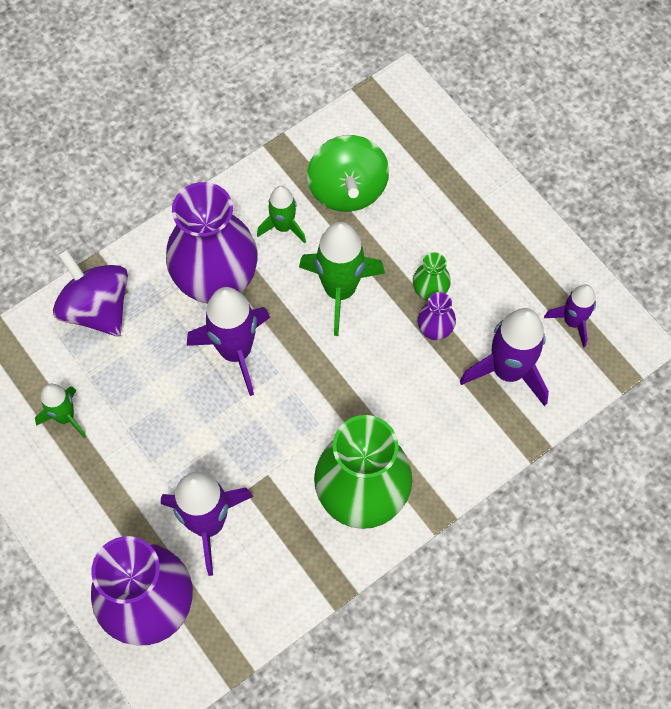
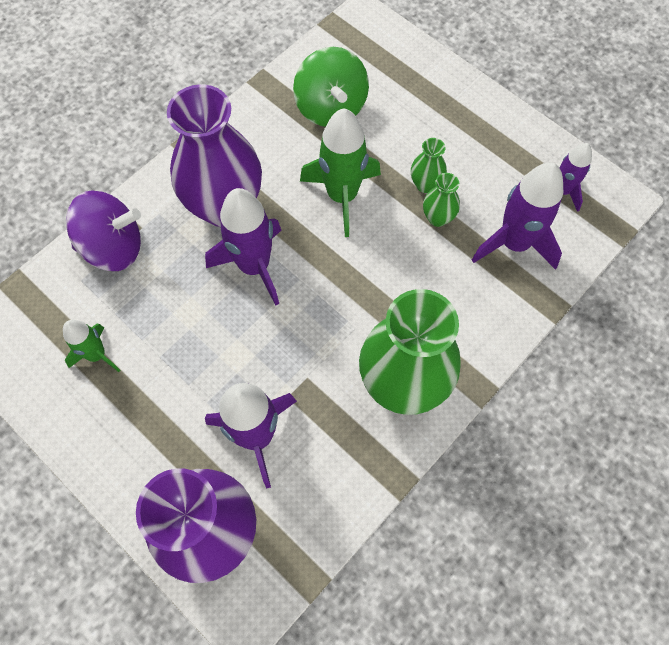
camera: 10 degrees left, 0 degrees up
purple spinning top [53,249,128,337] -> purple spinning top turned 135 degrees clockwise [66,191,141,271]
green rocket [257,186,306,243] -> none
purple vase [418,292,456,340] -> green vase [423,173,460,227]

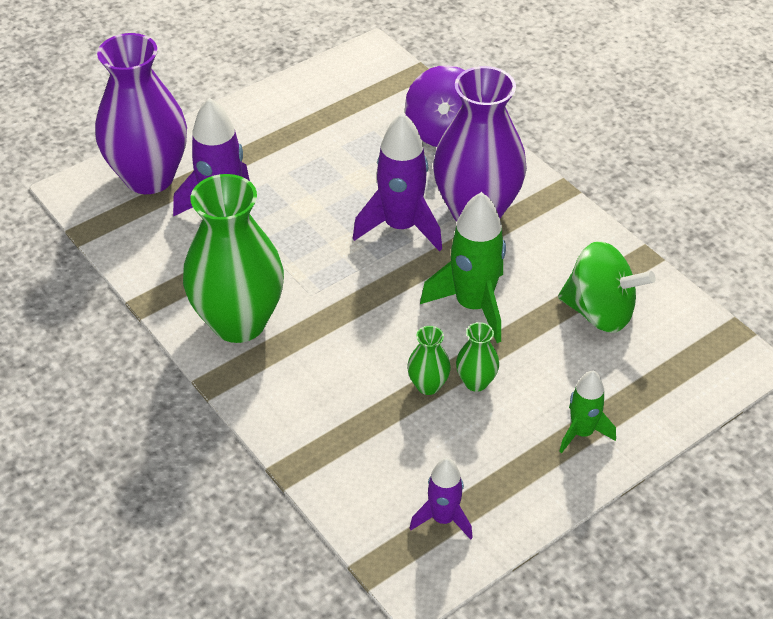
camera: 100 degrees right, 20 degrees down
green rocket [63,320,120,372] -> green rocket moved to [559,370,616,453]
green spinning top [293,47,369,127] -> green spinning top turned 150 degrees counterclockwise [558,241,656,333]
purple rocket [472,162,563,270] -> none

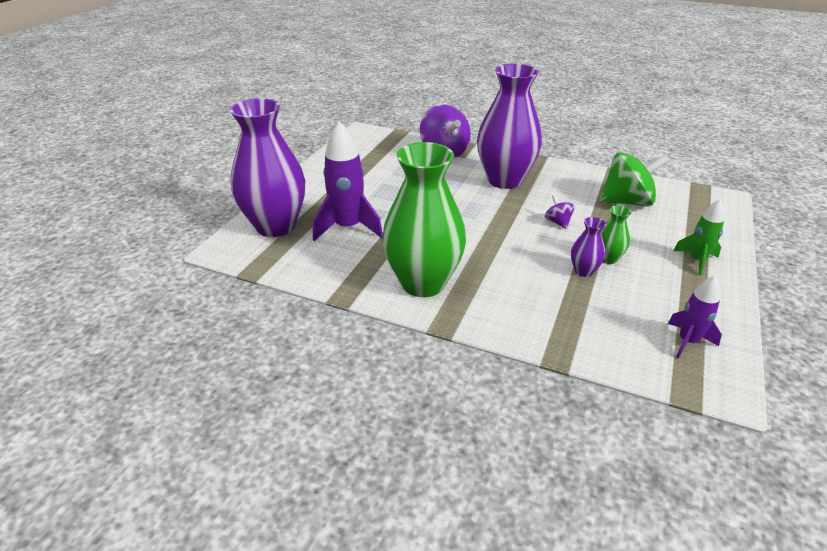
camera: 30 degrees left, 10 degrees down
purple rocket [353,113,442,252] -> none
green vase [407,326,451,395] -> purple vase [571,217,606,277]
green rocket [420,192,506,343] -> purple spinning top [545,195,575,229]

